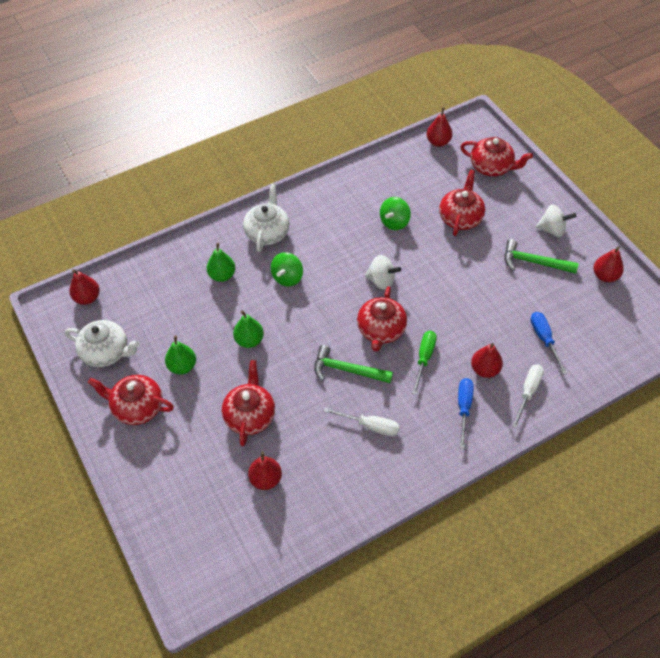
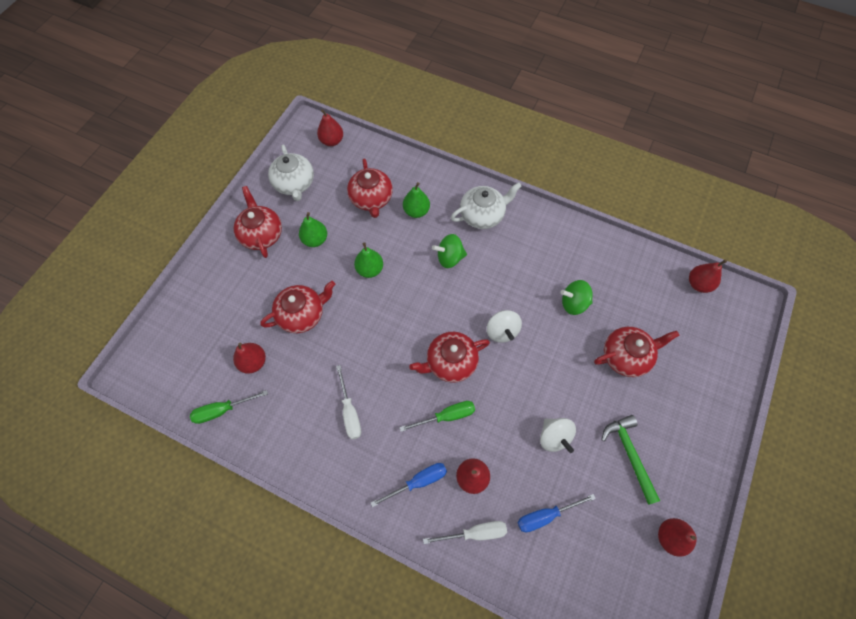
camera: 55 degrees right, 10 degrees up
green hammer [314,345,393,383] -> none
red teapot [460,137,533,176] -> red teapot moved to [347,158,393,218]
blue screwdriver [530,312,567,374] -> blue screwdriver turned 150 degrees counterclockwise [517,494,596,532]
white spinning top [536,205,576,237] -> white spinning top moved to [540,418,576,453]
none -> green screwdriver [190,390,268,424]

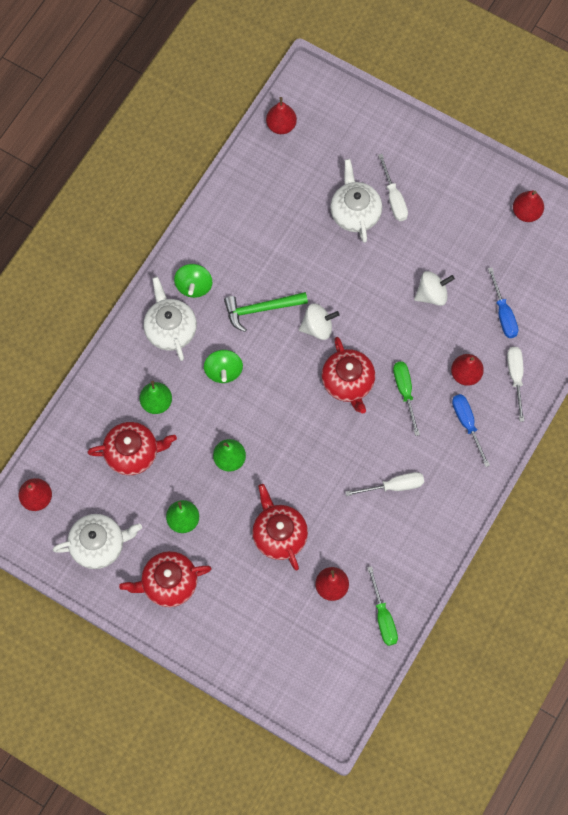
camera: 85 degrees left, 5 degrees up
green spinning top [560,280,593,315] -> green spinning top moved to [174,264,213,298]
red teapot [594,327,679,377] -> white teapot [330,159,382,243]
green hammer [601,415,660,505] -> green hammer moved to [224,292,308,332]
none -> white screwdriver [378,154,408,221]

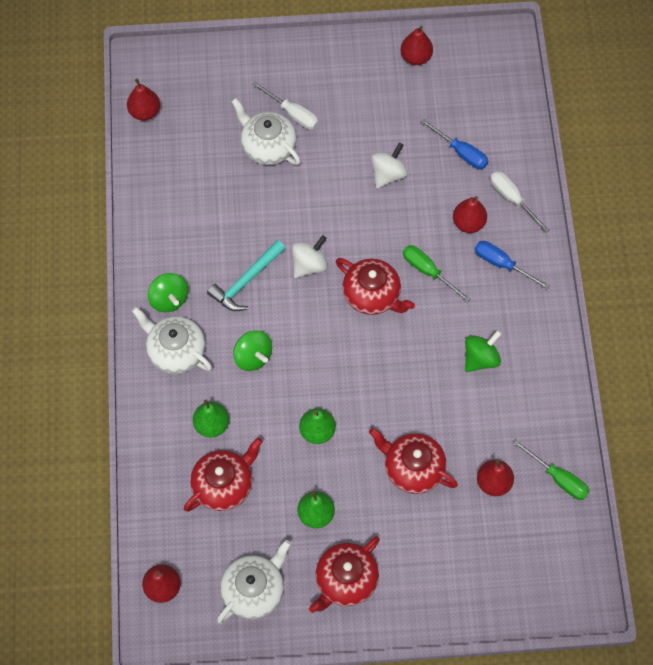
camera: 35 degrees left, 5 degrees down
green hammer [224,292,308,332] -> turquoise hammer [207,240,286,311]
white screwdriver [345,472,424,496] -> green spinning top [465,330,502,372]

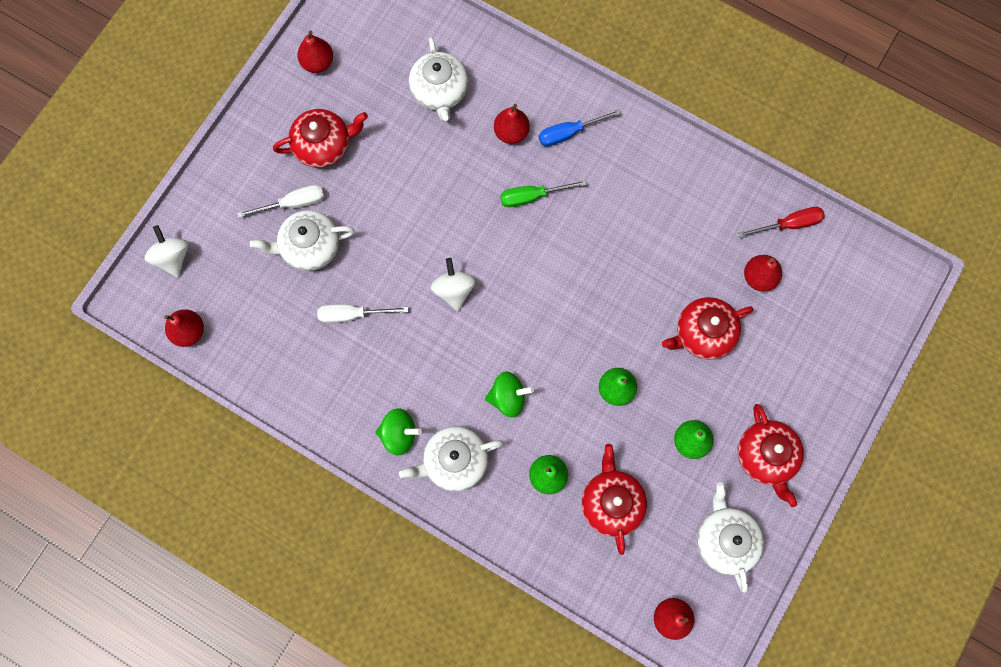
camera: 55 degrees left, 10 degrees up
turquoise hammer [207,240,286,311] -> none
red teapot [336,258,415,315] -> red teapot moved to [273,109,368,168]
white spinning top [371,143,408,188] -> white spinning top moved to [145,225,189,278]
blue screwdriver [421,119,488,169] -> white teapot [409,37,468,121]
green spinning top [465,330,502,372] -> none
white screwdriver [490,171,550,233] -> white screwdriver moved to [317,304,408,323]
green screwdriver [513,440,590,500] -> red screwdriver [738,207,825,238]

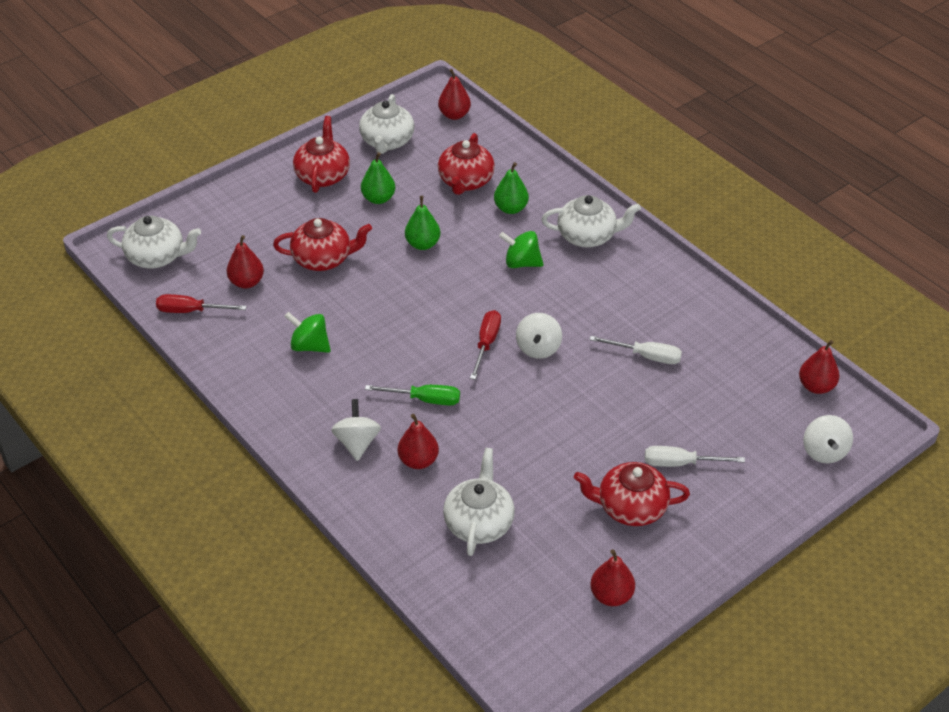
camera: 160 degrees left, 30 degrees down
white teapot [250,210,355,271] -> white teapot moved to [107,216,201,268]
green spinning top [375,408,422,455] -> green spinning top moved to [285,312,331,353]
blue screwdriver [539,109,621,146] -> white spinning top [331,399,381,461]
none -> red screwdriver [470,310,501,380]

